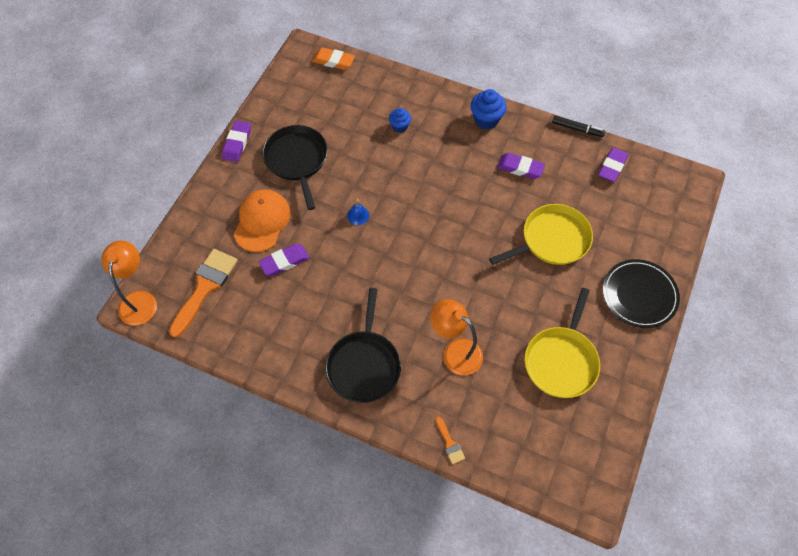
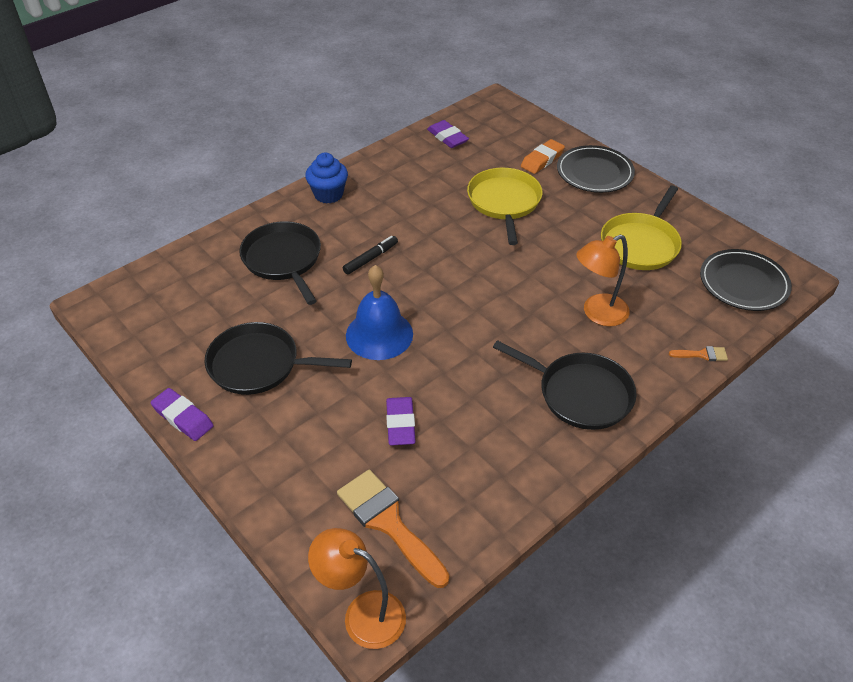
camera: 65 degrees left, 15 degrees down
orange cap [234,190,291,252] -> none
orange eraser [312,47,355,70] -> orange eraser moved to [521,139,565,174]
blue bell [347,198,369,225] -> blue bell [346,265,413,360], size x2.35
blue cupcake [389,108,411,133] -> black pan [239,221,321,305]
purple eraser [497,153,545,179] -> none
yellow pan [525,288,600,398] -> yellow pan turned 75 degrees clockwise [601,185,682,270]
black marker [552,116,606,137] -> black marker moved to [343,236,398,275]
none -> black plate [700,249,792,311]

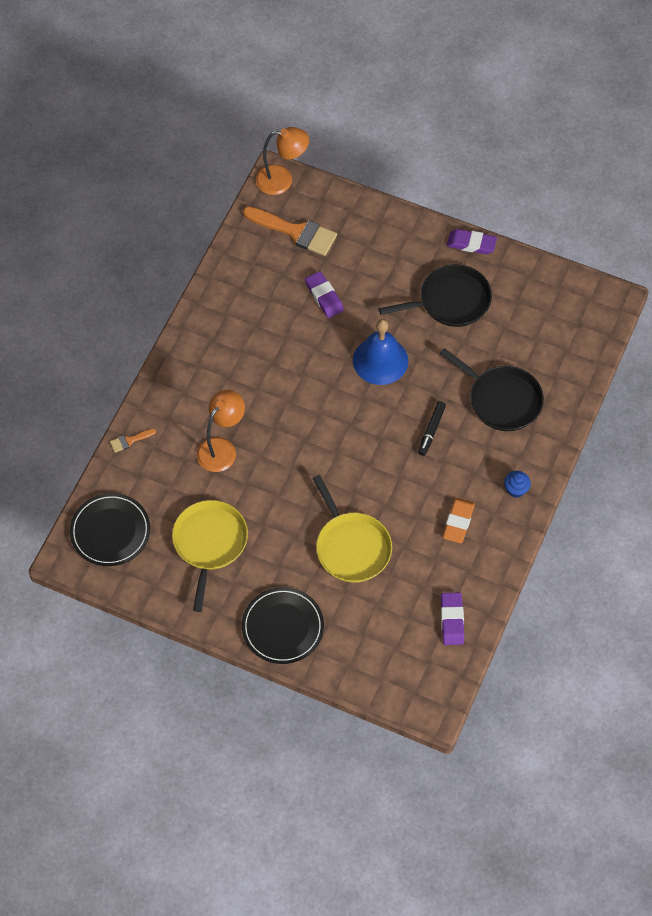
camera: 155 degrees right, 15 degrees up
blue cupcake [305,153,348,203] -> blue cupcake [504,471,531,498], size x0.63
purple eraser [427,120,469,148] -> purple eraser turned 60 degrees clockwise [441,593,464,645]
black pan [493,340,637,430] -> none
orange eraser [521,139,565,174] -> orange eraser moved to [443,498,475,543]

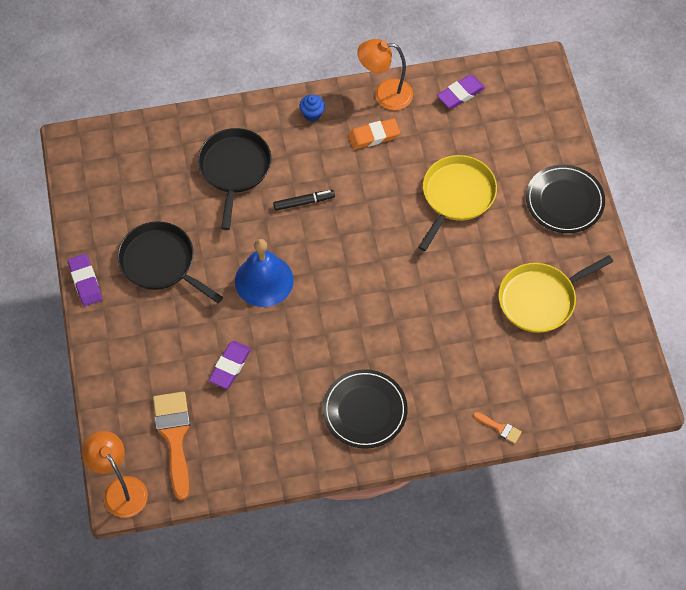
camera: 125 degrees left, 0 degrees up
black plate [70,493,150,566] -> black plate moved to [322,369,408,449]
orange lamp [197,390,245,472] -> orange lamp moved to [357,39,413,110]

